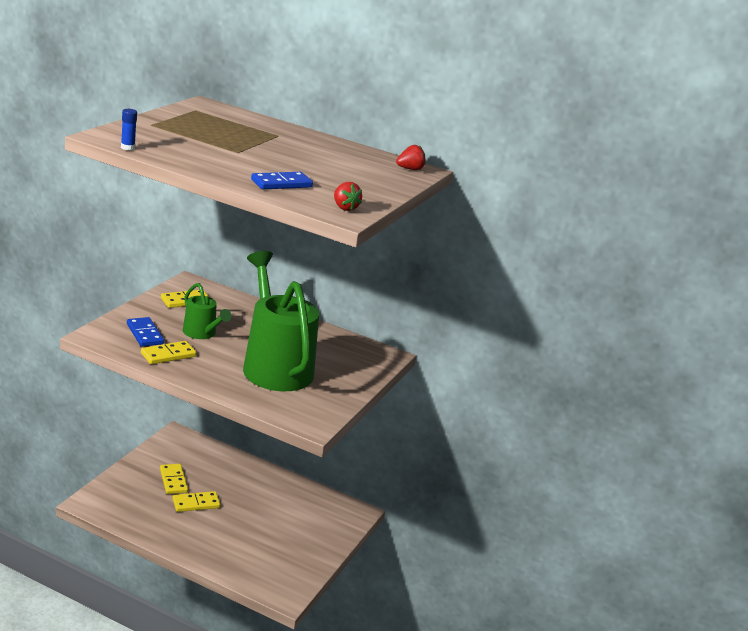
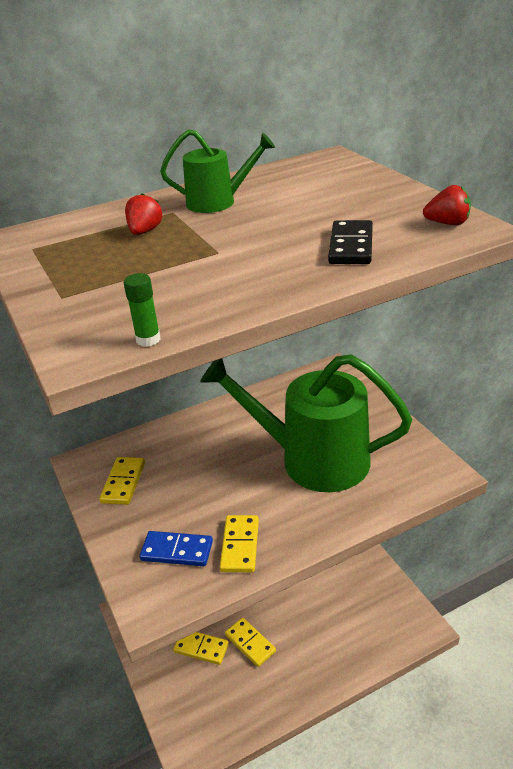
camera: 45 degrees left, 10 degrees up
blue glue stick [121,109,137,150] -> green glue stick [124,273,160,347]
yellow domino [173,491,220,512] -> yellow domino turned 60 degrees counterclockwise [225,618,276,667]
green watering can [183,283,231,339] -> green watering can moved to [160,129,275,213]
blue domino [251,172,313,189] -> black domino [328,220,373,264]
red strawberry [396,145,426,170] -> red strawberry moved to [125,193,162,235]

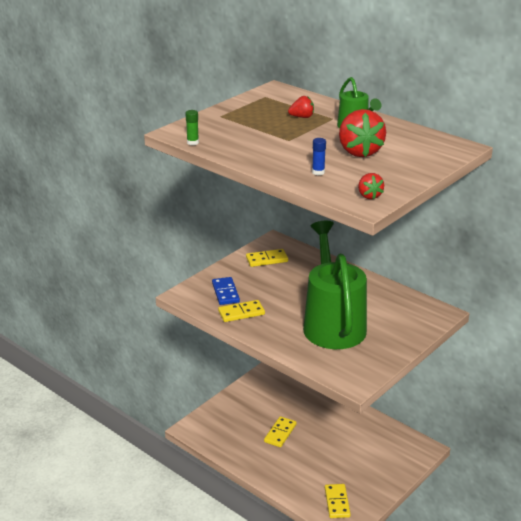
camera: 65 degrees right, 5 degrees down
yellow domino [173,632,229,665] -> yellow domino moved to [325,484,351,518]
black domino [328,220,373,264] -> blue glue stick [312,138,326,175]
none -> red strawberry [339,109,386,157]

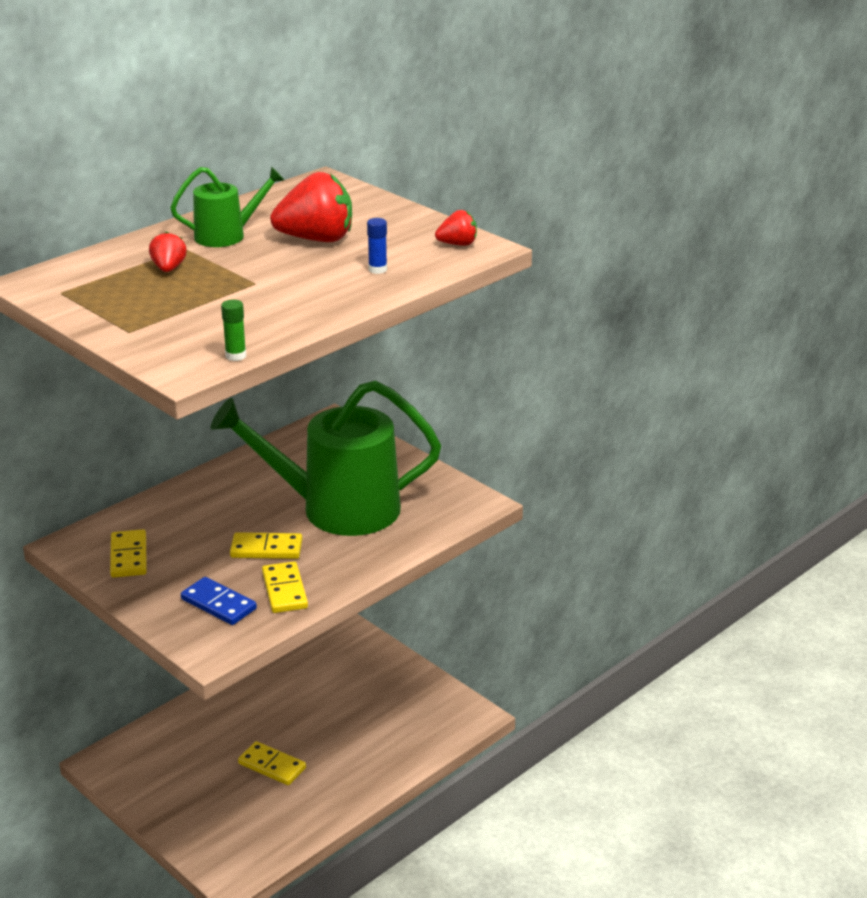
camera: 85 degrees left, 0 degrees up
blue domino [212,277,240,305] -> blue domino turned 45 degrees clockwise [181,577,257,625]
yellow domino [325,484,351,518] -> yellow domino moved to [230,532,302,559]

